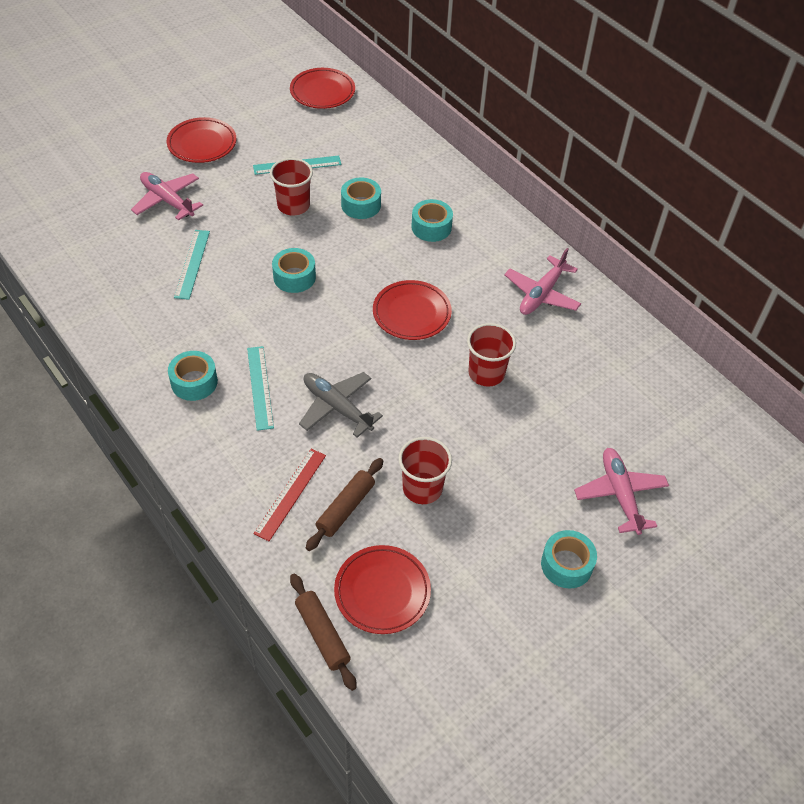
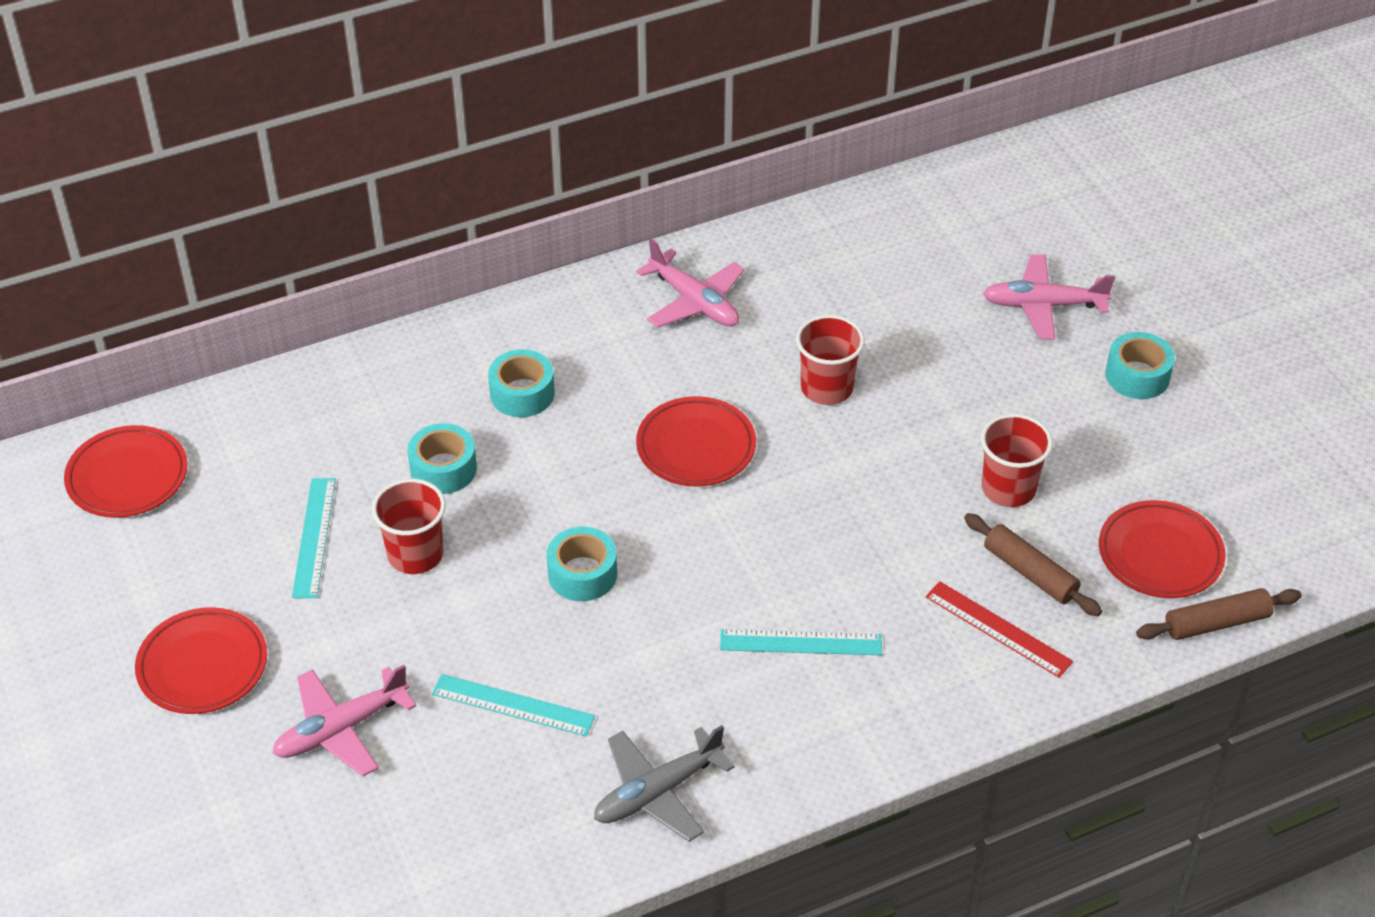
camera: 75 degrees left, 5 degrees down
turquoise tape [168,351,218,401] -> none
grey plane [299,372,383,438] -> grey plane moved to [594,725,735,842]

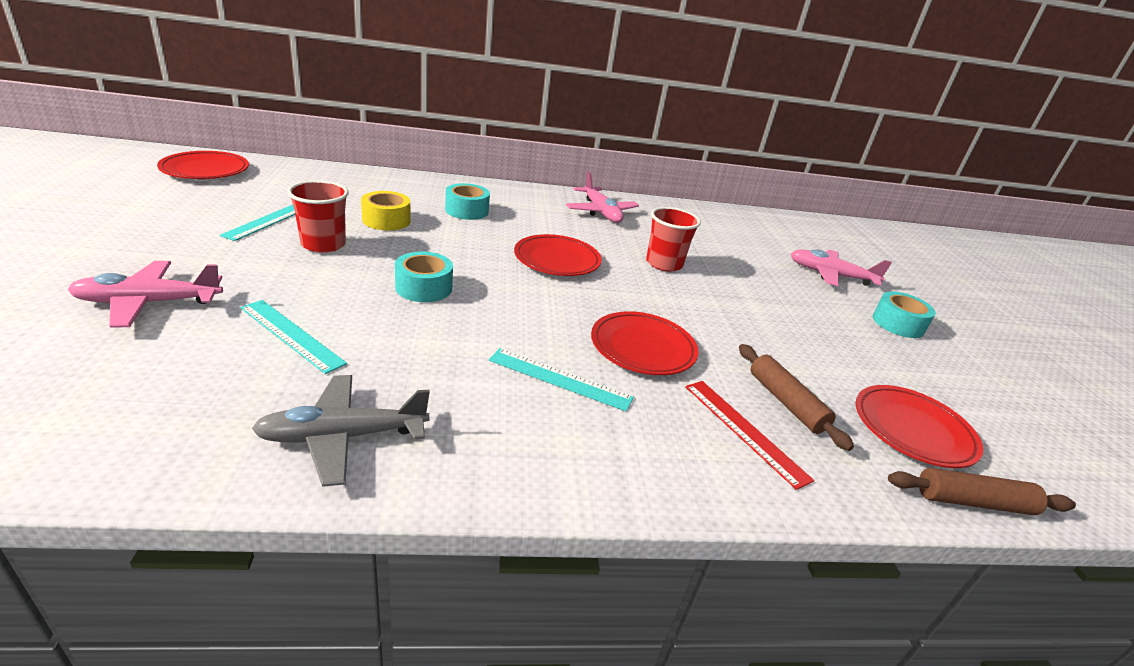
camera: 15 degrees right, 15 degrees down
red plate [135,607,267,714] -> red plate moved to [591,311,698,375]
turquoise tape [407,423,477,494] -> yellow tape [361,191,411,230]
red cup [981,414,1053,507] -> none

